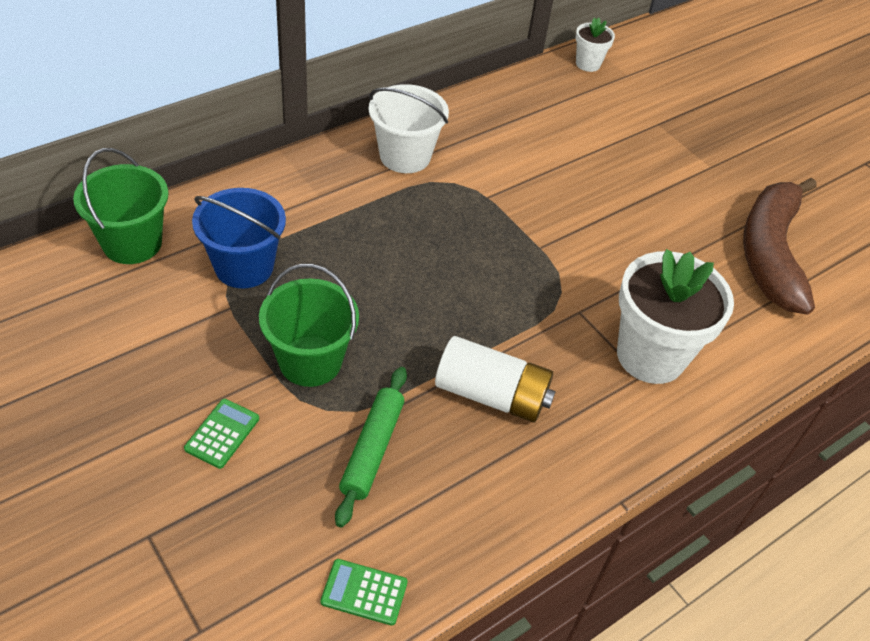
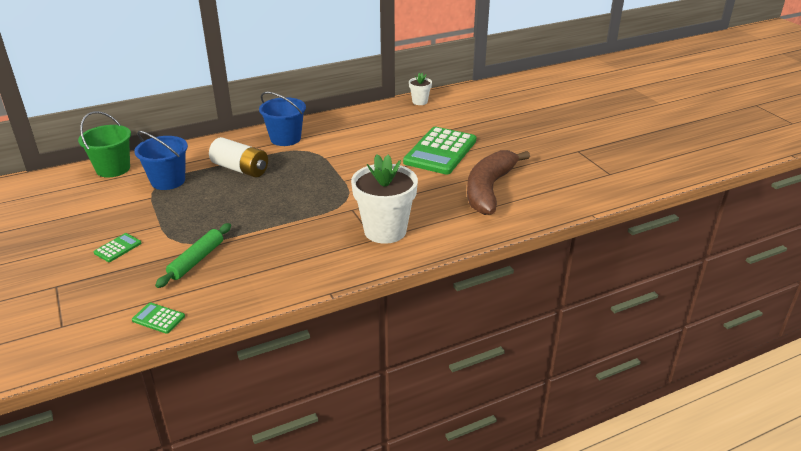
camera: 15 degrees right, 15 degrees down
green bucket [259,264,359,387] -> none
white bucket [369,84,449,173] -> blue bucket [259,92,306,146]
white battery [435,336,556,422] -> white battery moved to [209,137,268,177]
none -> green calculator [403,127,476,174]

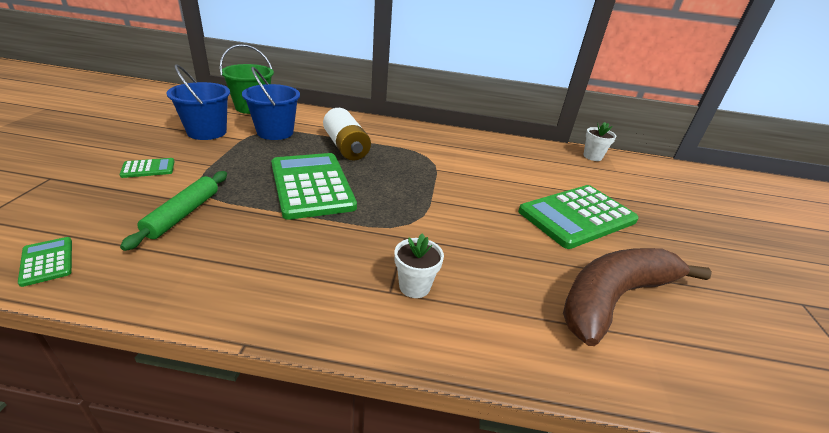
camera: 30 degrees right, 0 degrees up
green rolling pin [155,223,231,288] -> green rolling pin turned 45 degrees counterclockwise [120,171,227,251]
blue bucket [259,92,306,146] -> blue bucket moved to [166,64,230,140]
white flower pot [351,154,418,244] -> white flower pot [395,233,444,298], size x0.48
none -> green calculator [271,153,357,220]

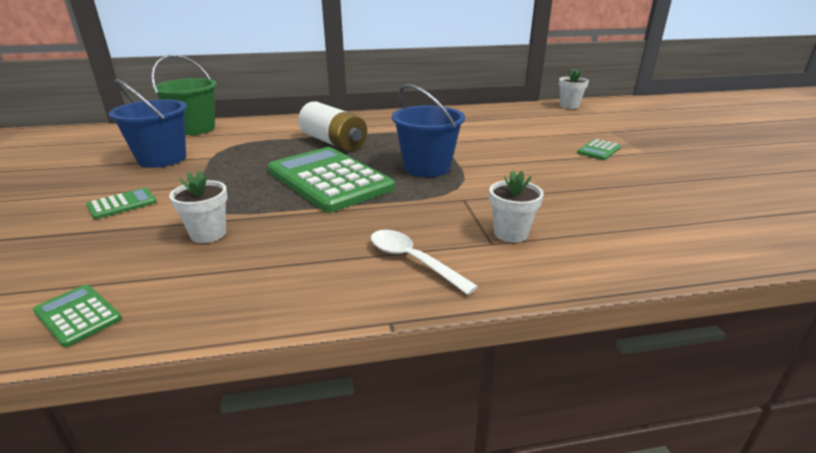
camera: 15 degrees left, 5 degrees down
green rolling pin [120,171,227,251] -> white flower pot [169,170,228,243]
blue bucket [242,66,300,140] -> blue bucket moved to [392,84,465,177]
green calculator [518,185,639,249] -> green calculator [577,139,621,160], size x0.42
brown banana [563,248,712,346] -> none
none -> white spoon [371,230,478,295]

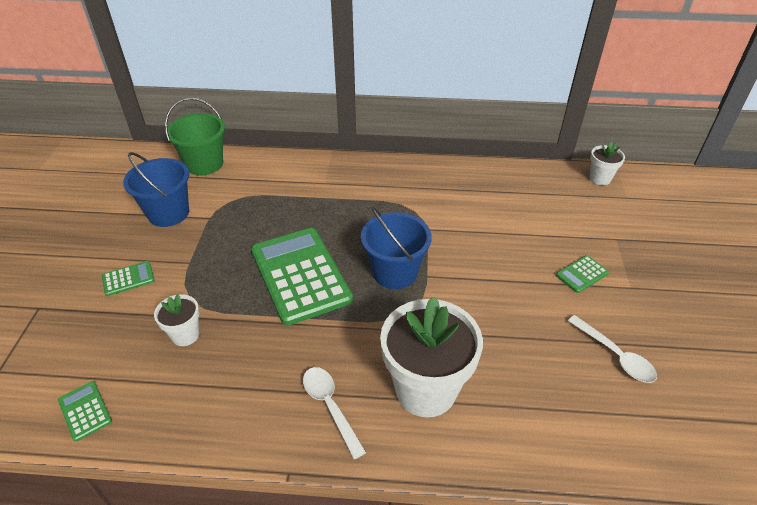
camera: 15 degrees right, 15 degrees up
white battery [298,101,367,151] -> none
white flower pot [489,170,544,243] -> white flower pot [380,296,483,417], size x2.07
none -> white spoon [568,315,657,383]

